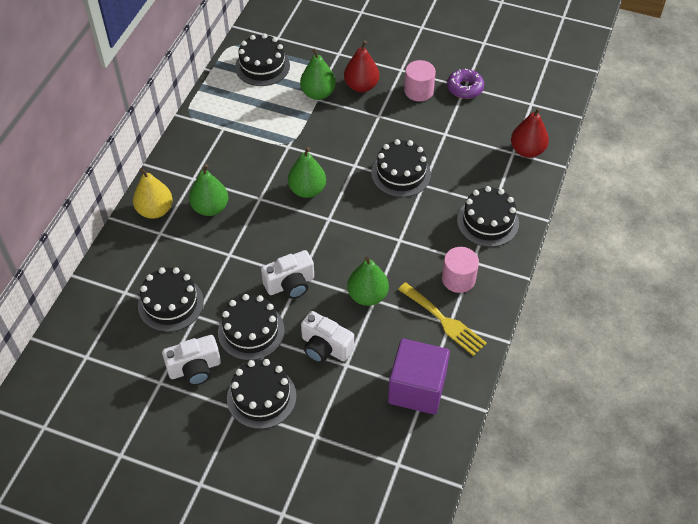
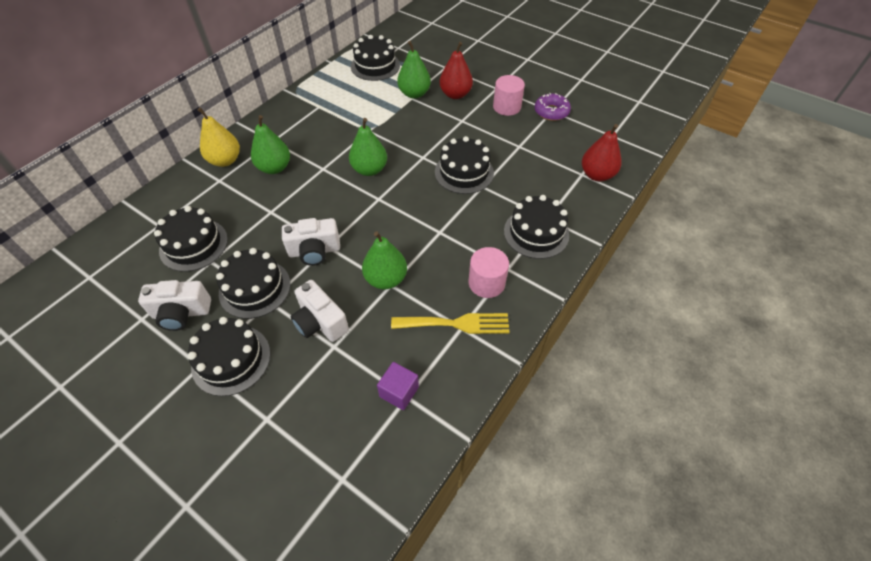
camera: 15 degrees right, 0 degrees up
purple cube [388,339,450,414] -> purple cube [377,362,419,410], size x0.51
yellow fork [398,282,487,356] -> yellow fork turned 60 degrees counterclockwise [391,313,510,334]

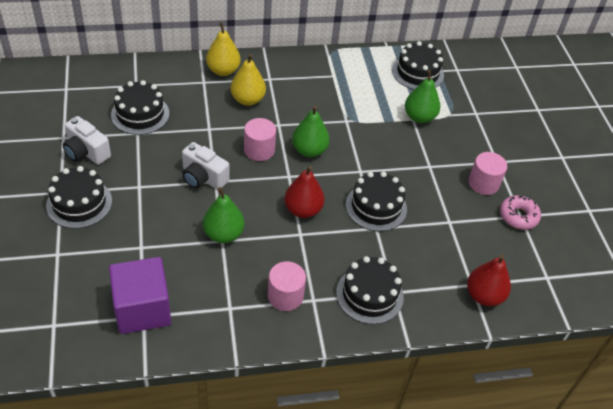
camera: 40 degrees right, 5 degrees down
black cake [216,248,290,319] -> none
green pear [251,115,290,174] -> yellow pear [230,54,266,106]
white camera [291,280,349,342] -> none
purple cube [377,362,419,410] -> purple cube [109,257,171,334], size x1.94
yellow fork [391,313,510,334] -> none
red pear [439,42,473,99] -> red pear moved to [284,166,325,218]
purple donut [535,93,571,121] -> pink donut [500,195,541,230]
none -> pink cylinder [244,118,276,161]

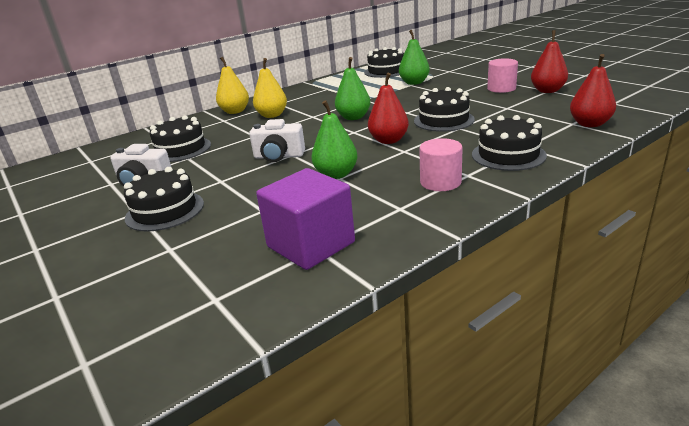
camera: 20 degrees left, 20 degrees down
pink cylinder [244,118,276,161] -> none
pink donut [500,195,541,230] -> red pear [531,30,568,93]

